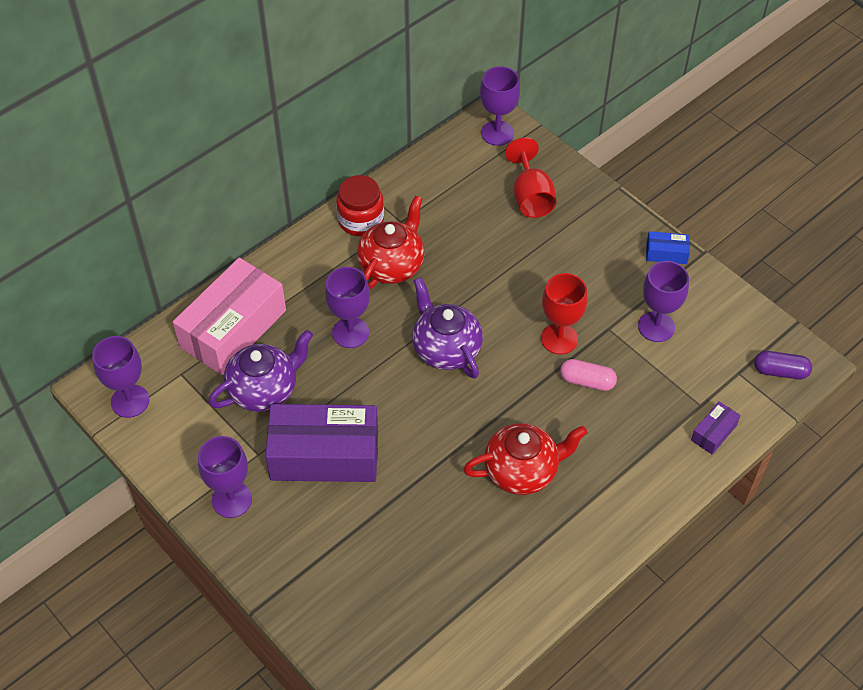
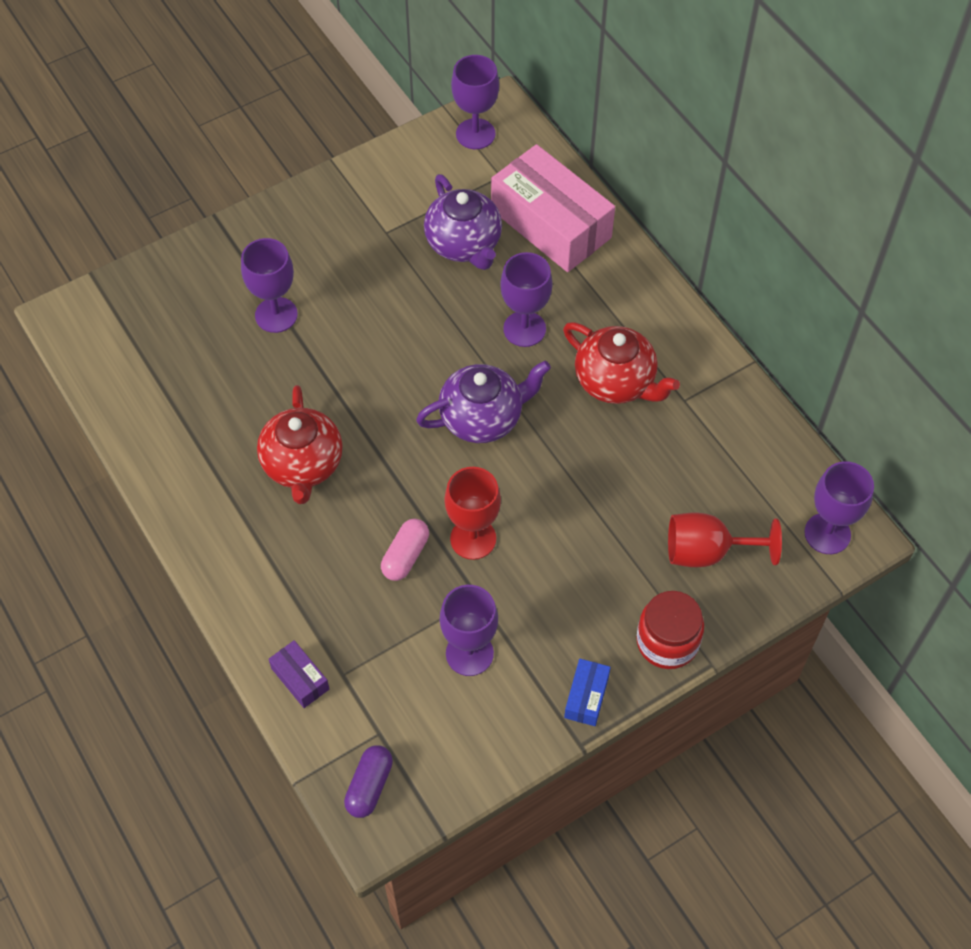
camera: 100 degrees right, 5 degrees up
purple goblet [198,436,252,518] -> purple goblet moved to [241,238,298,333]
purple box [265,404,378,482] -> none
red jar [336,175,384,236] -> red jar moved to [637,591,704,669]

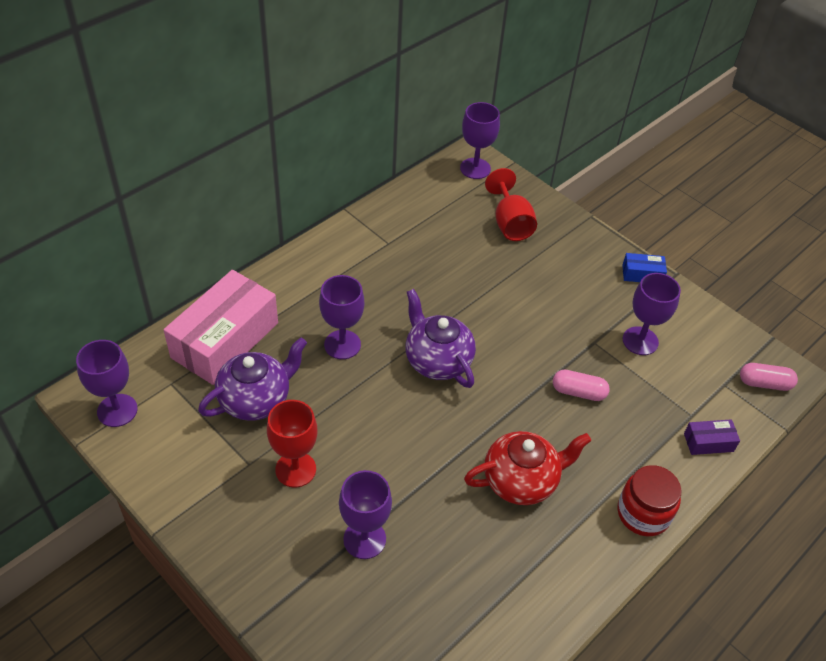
camera: 105 degrees left, 10 degrees down
purple box [269,640,329,708] -> purple box turned 45 degrees clockwise [684,419,740,455]
purple capsule [344,745,393,818] -> pink capsule [740,363,798,391]
red goblet [445,467,501,560] -> red goblet moved to [267,400,318,488]
red teapot [563,322,680,404] -> none
red jar [637,591,704,669] -> red jar moved to [617,465,682,536]

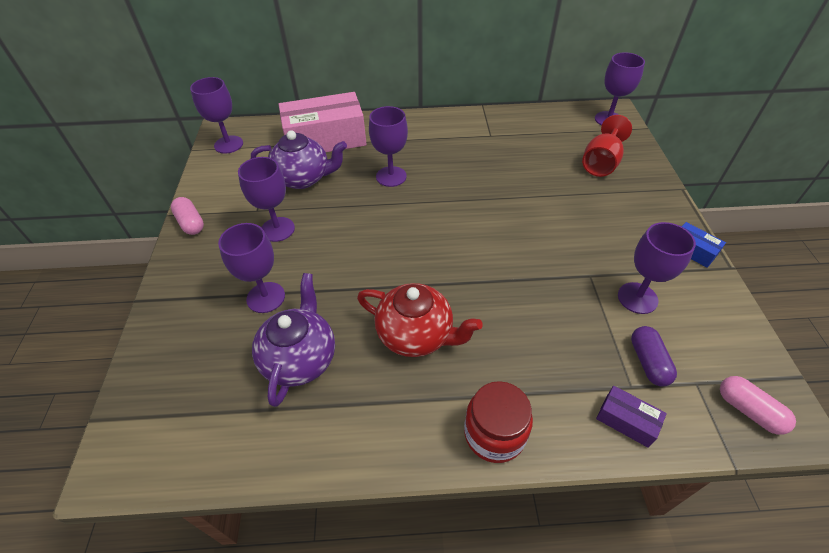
camera: 45 degrees right, 0 degrees up
red goblet [267,400,318,488] -> purple goblet [238,157,295,242]
purple teapot [406,289,476,388] -> purple teapot moved to [252,273,335,407]
pink capsule [553,370,610,401] -> pink capsule moved to [171,197,204,235]
none -> purple capsule [631,326,677,386]

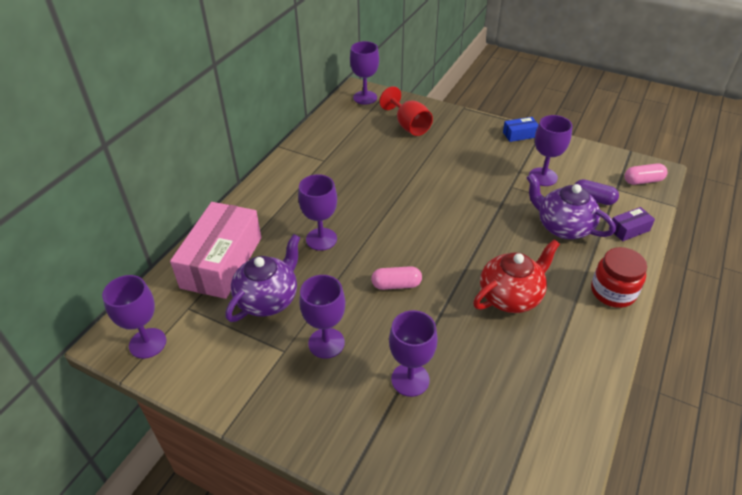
camera: 60 degrees left, 5 degrees down
pink capsule [171,197,204,235] -> pink capsule moved to [371,266,422,290]
purple teapot [252,273,335,407] -> purple teapot moved to [526,173,616,239]

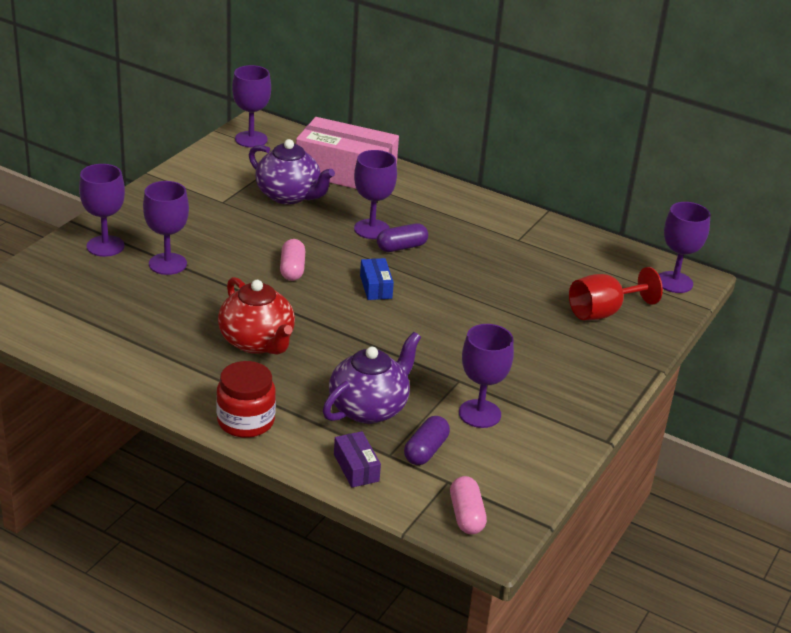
camera: 90 degrees right, 10 degrees down
purple goblet [299,275,345,359] -> purple goblet moved to [79,164,125,257]
blue box [503,117,539,142] -> blue box moved to [360,258,394,300]
none -> purple capsule [377,223,428,252]

